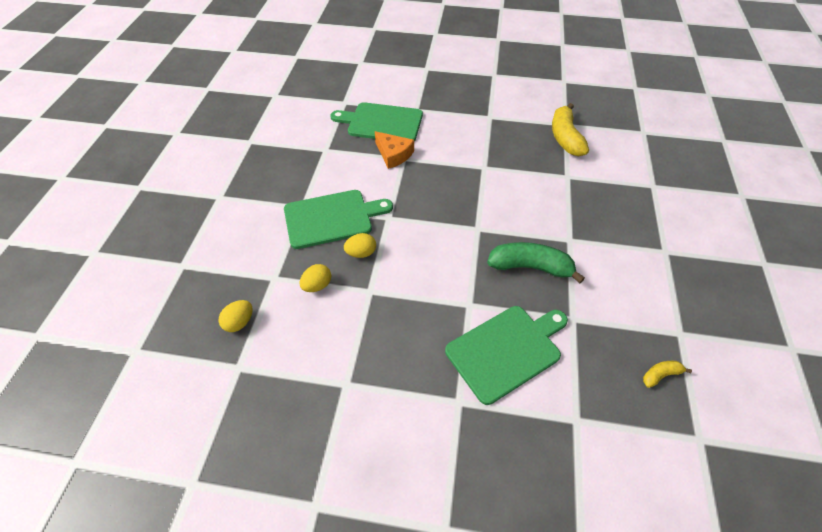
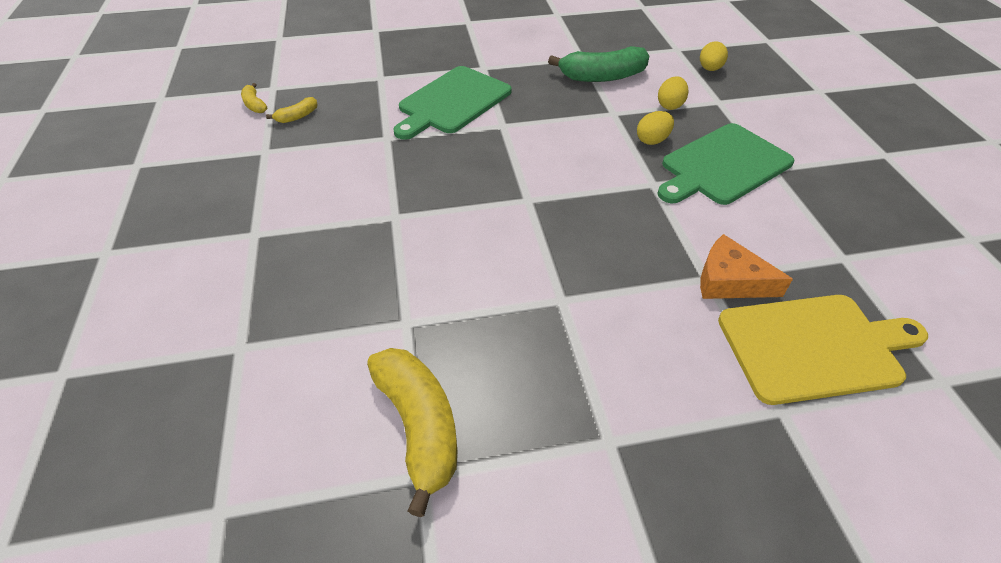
camera: 160 degrees right, 5 degrees down
green cutting board [331,102,423,142] -> yellow cutting board [718,295,928,405]
green banana [487,242,585,283] -> green banana moved to [548,46,649,82]
none -> yellow banana [241,83,267,113]

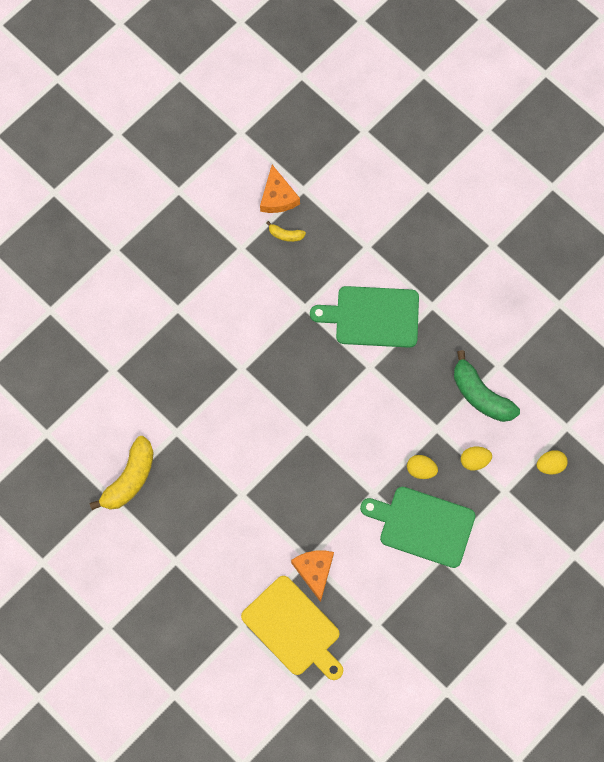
camera: 55 degrees right, 25 degrees up
yellow banana [241,83,267,113] -> orange cheese [260,165,300,213]

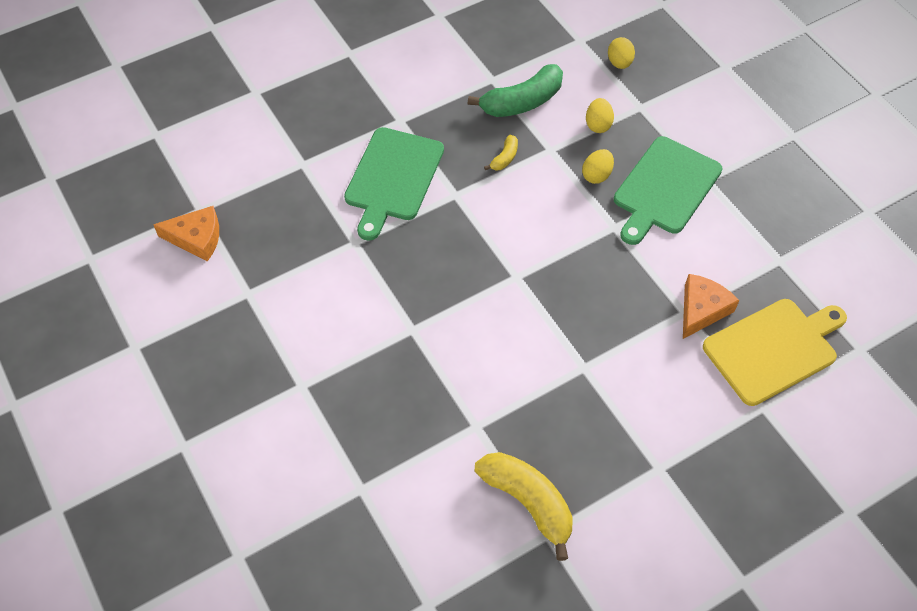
camera: 75 degrees left, 15 degrees down
yellow banana [266,221,306,242] -> yellow banana moved to [484,135,518,171]
orange cheese [291,551,334,602] -> orange cheese turned 120 degrees clockwise [683,274,739,339]

